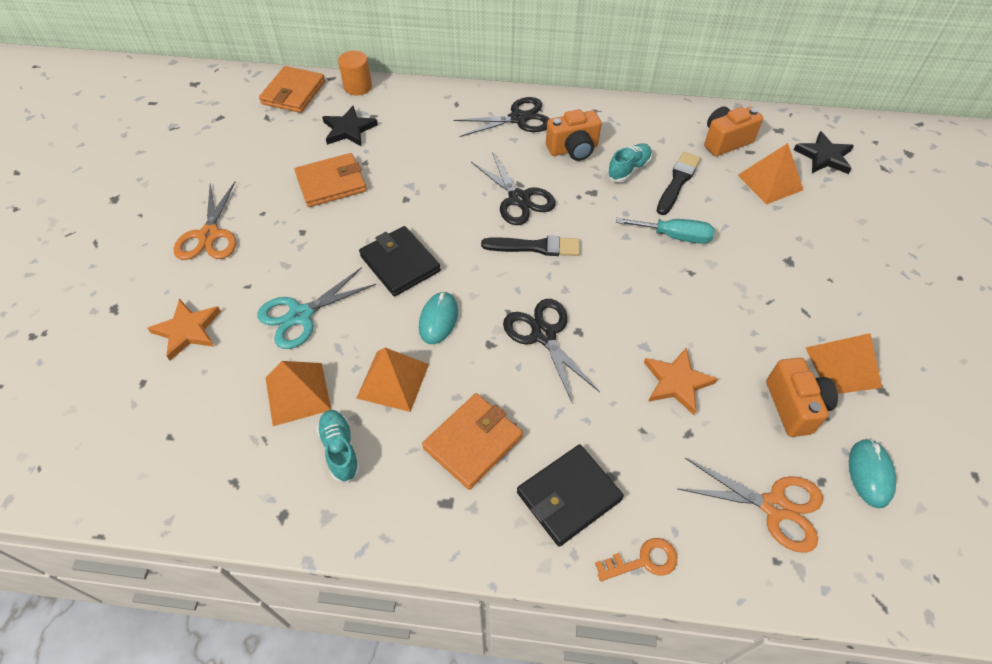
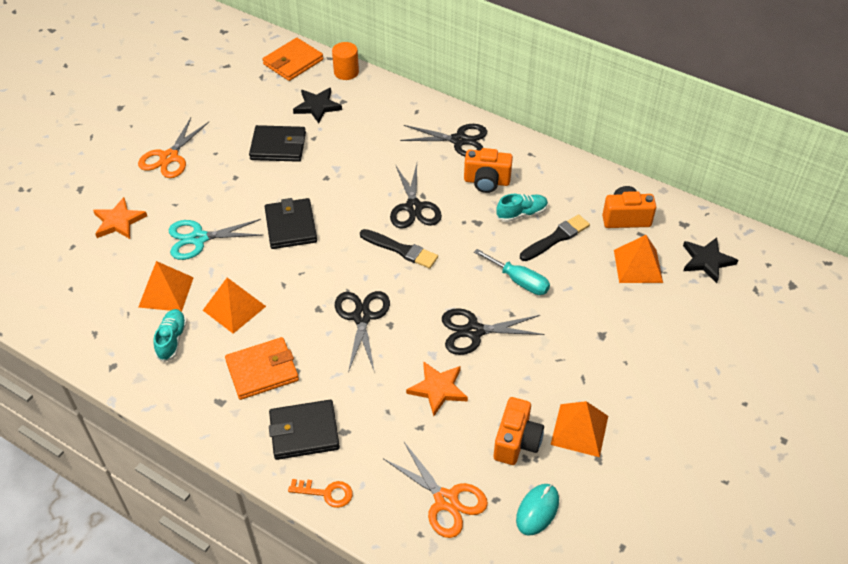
camera: 25 degrees right, 5 degrees down
orange wallet [295,153,367,207] -> black wallet [249,125,306,162]
turquoise mouse [419,291,458,344] -> none
none -> black scissors [442,308,545,355]

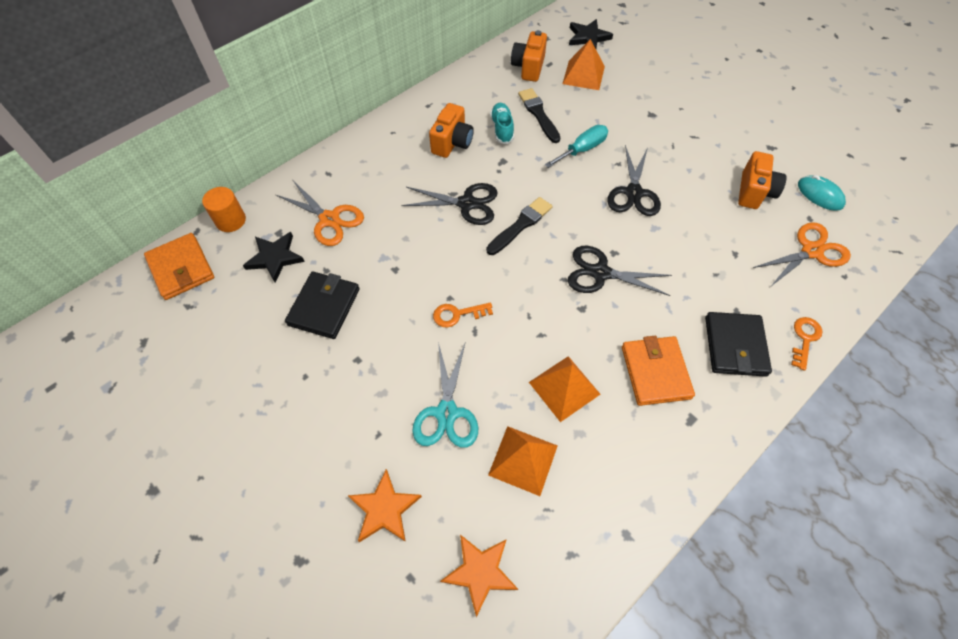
camera: 75 degrees left, 10 degrees up
orange scissors [138,118,209,178] -> orange scissors moved to [276,181,364,246]
turquoise shoe [153,309,187,362] -> none
black wallet [265,198,317,249] -> orange key [433,302,493,328]
black scissors [400,124,487,156] -> none
orange star [406,361,468,416] -> orange star moved to [440,535,518,617]
orange camera [494,397,544,465] -> orange camera turned 75 degrees clockwise [738,151,787,209]
orange pyramid [551,401,608,457] -> none

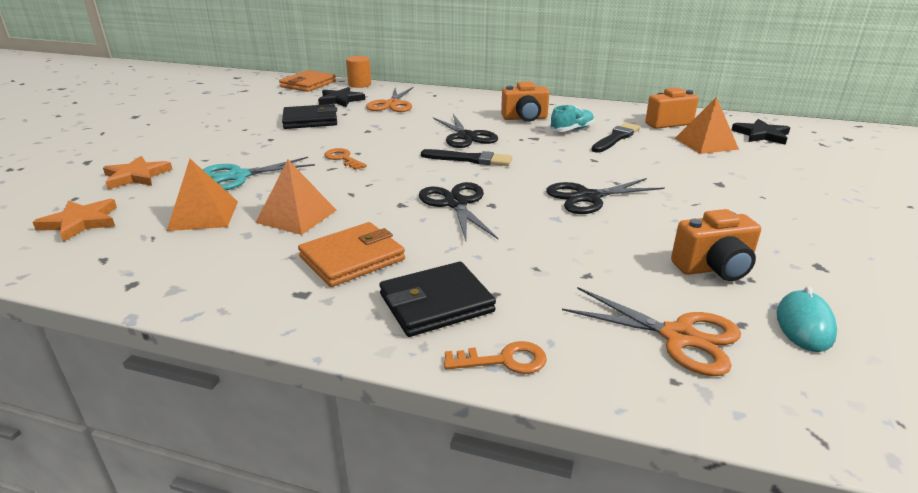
camera: 60 degrees right, 30 degrees down
turquoise screwdriver [545,125,608,168] -> none

